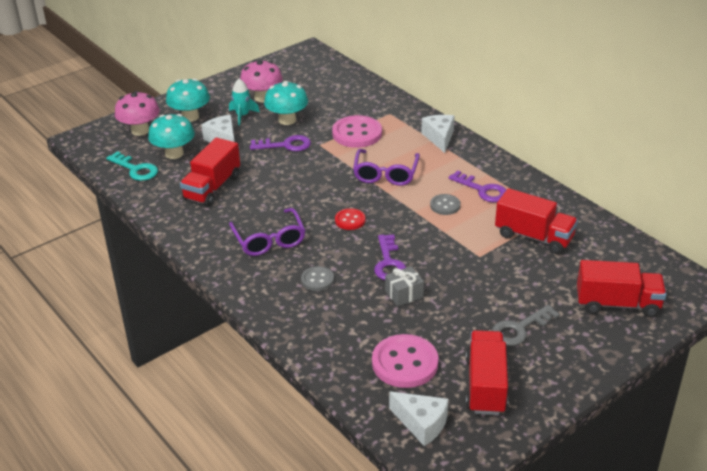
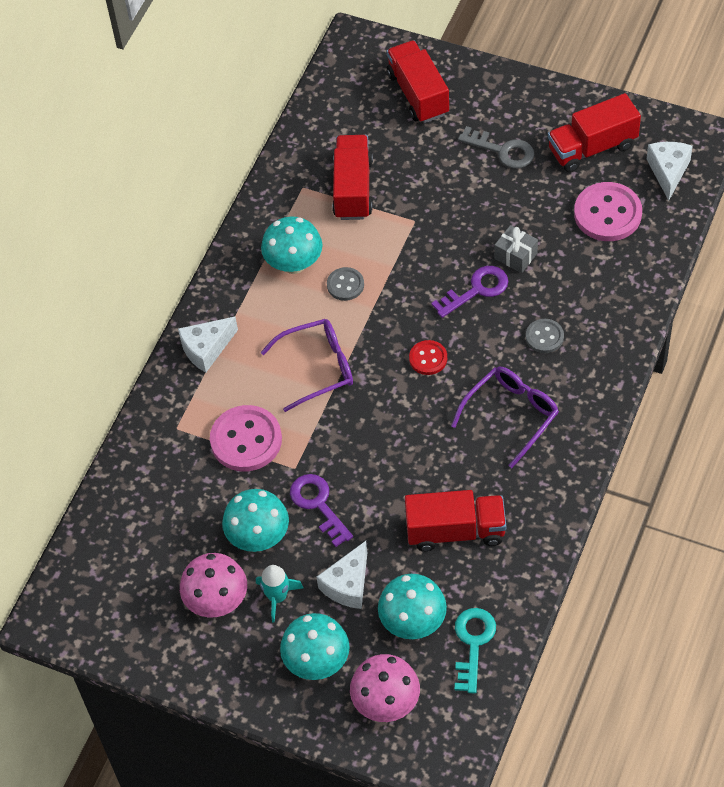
camera: 115 degrees left, 20 degrees up
purple key [448,170,506,202] -> turquoise mushroom [261,217,323,274]

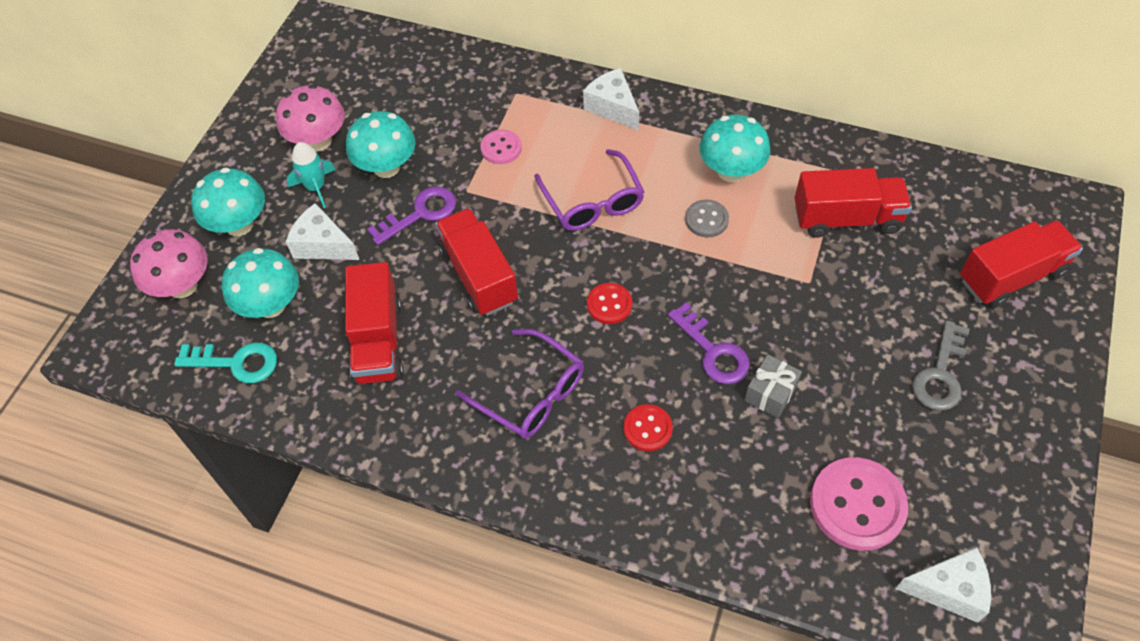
camera: 85 degrees right, 0 degrees up
pink button [210,405,282,472] -> pink button [480,130,522,164], size x0.55
grey button [526,319,564,353] -> red button [624,404,673,451]
red truck [548,93,641,172] -> red truck moved to [435,208,518,316]

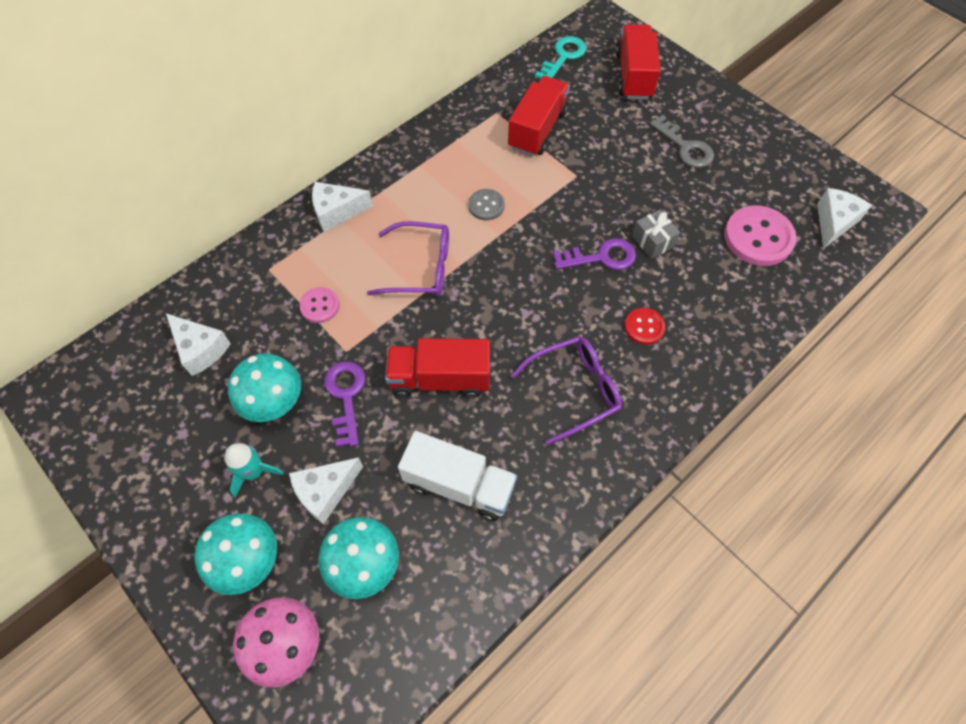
camera: 65 degrees left, 5 degrees up
turquoise key [174,343,277,383] -> turquoise key moved to [535,36,586,79]
pink mushroom [276,84,345,151] -> none
red truck [345,262,403,384] -> white truck [398,431,517,521]
red button [587,283,632,324] -> none
turquoise mushroom [699,115,770,182] -> none
none -> white cheese [166,313,231,376]

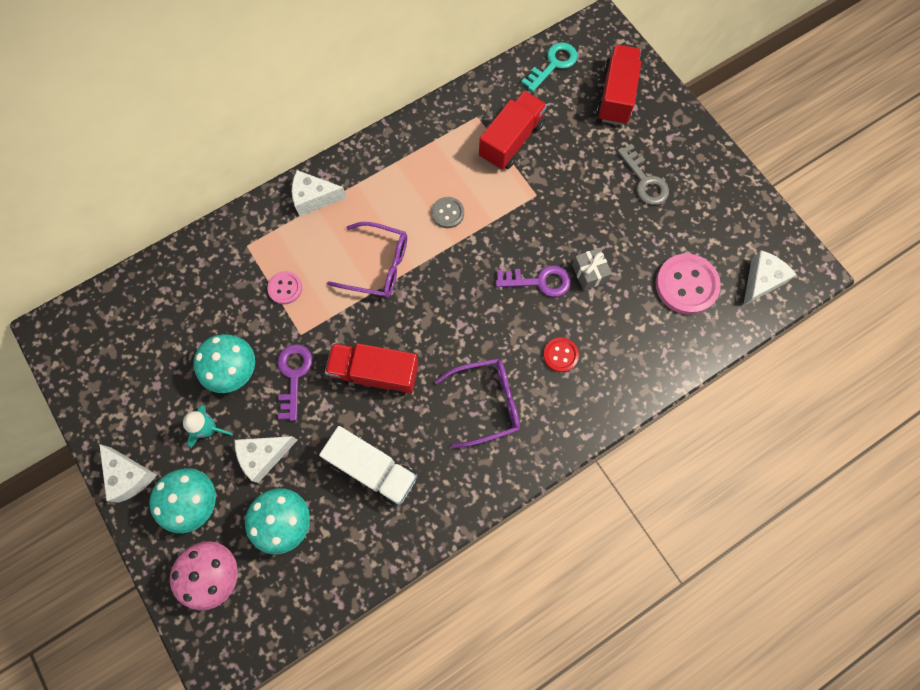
camera: 10 degrees right, 10 degrees up
white cheese [166,313,231,376] -> white cheese moved to [99,444,157,503]

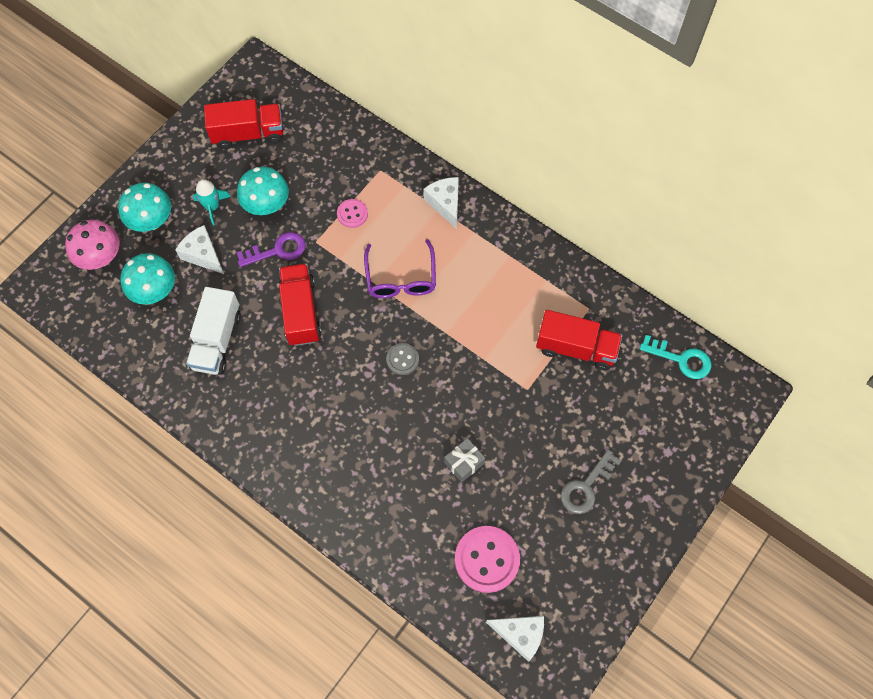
camera: 70 degrees right, 5 degrees down
white cheese [99,444,157,503] -> none
grey button [431,197,464,228] -> grey button moved to [386,343,419,375]
purple glasses [435,358,520,448] -> none
purple key [496,266,571,297] -> none
red button [543,337,579,372] -> none
red truck [596,45,642,125] -> red truck moved to [204,99,283,149]

